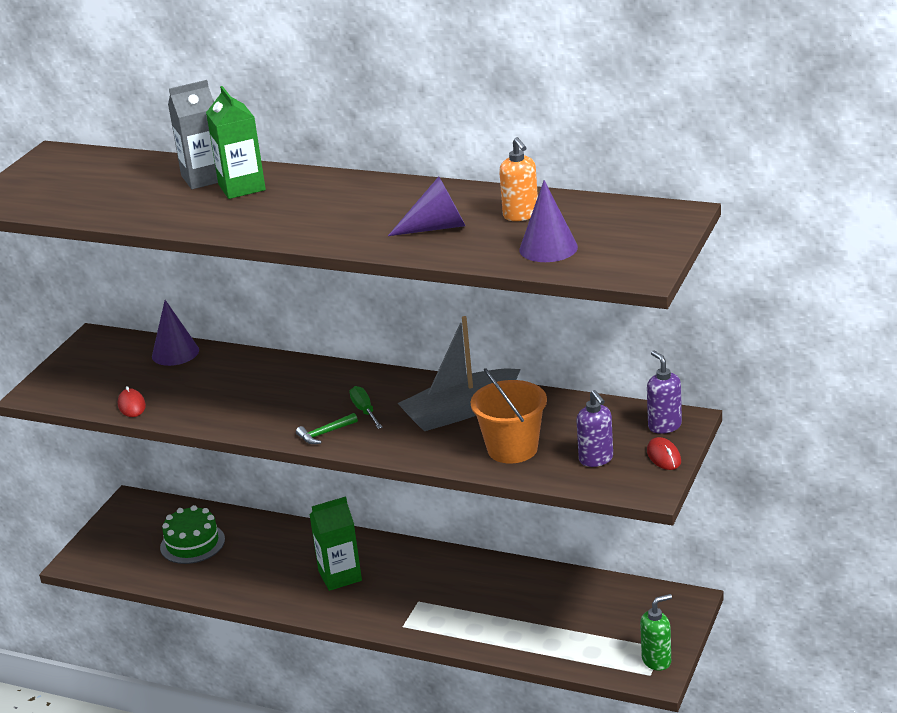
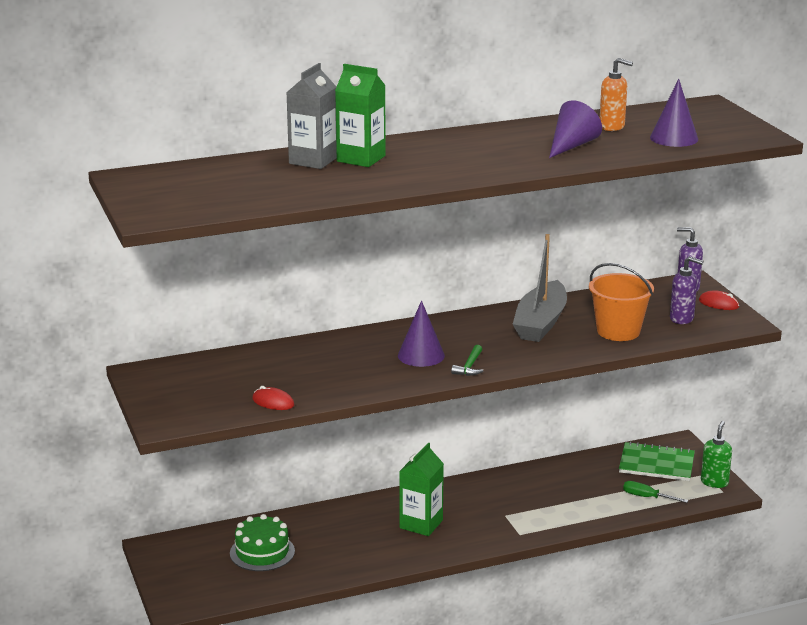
camera: 45 degrees left, 5 degrees down
purple cone [152,300,199,366] -> purple cone moved to [398,301,445,367]
green screwdriver [350,386,383,429] -> green screwdriver moved to [623,481,688,503]
none -> green notebook [619,441,695,481]

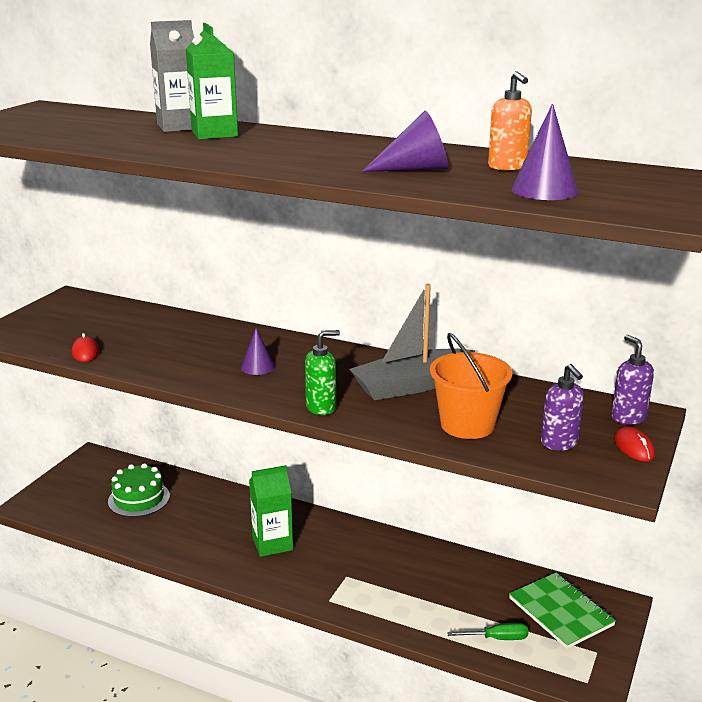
camera: 45 degrees right, 0 degrees up
purple cone [398,301,445,367] -> purple cone [241,328,275,375], size x0.66
green hammer [451,345,483,376] -> none
green screwdriver [623,481,688,503] -> green screwdriver turned 105 degrees clockwise [447,623,528,640]
green soap dispenser [701,421,732,488] -> green soap dispenser moved to [305,330,340,415]

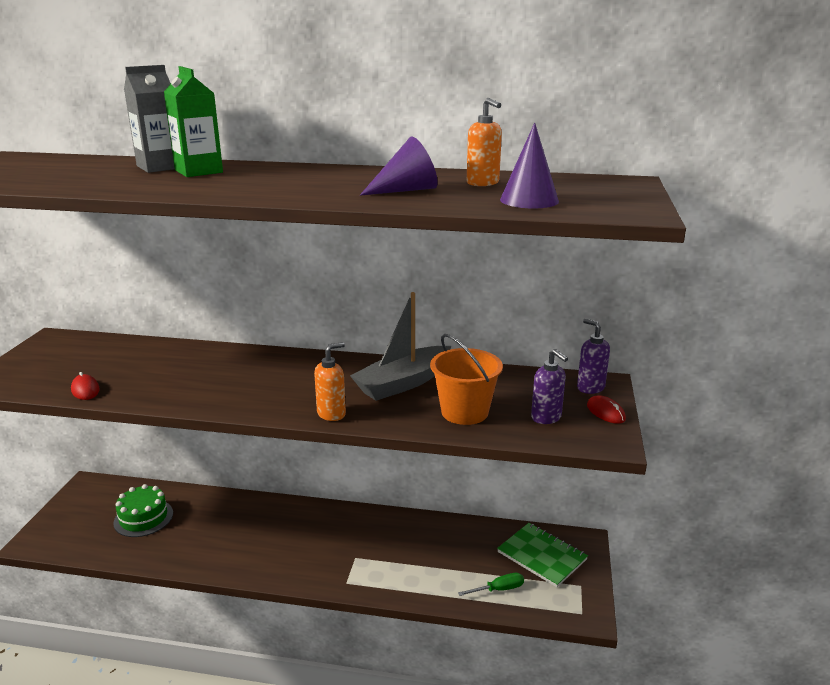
camera: 15 degrees left, 0 degrees up
purple cone [241,328,275,375] -> none
green carton [249,465,293,557] -> none
green soap dispenser [305,330,340,415] -> orange soap dispenser [314,342,346,421]

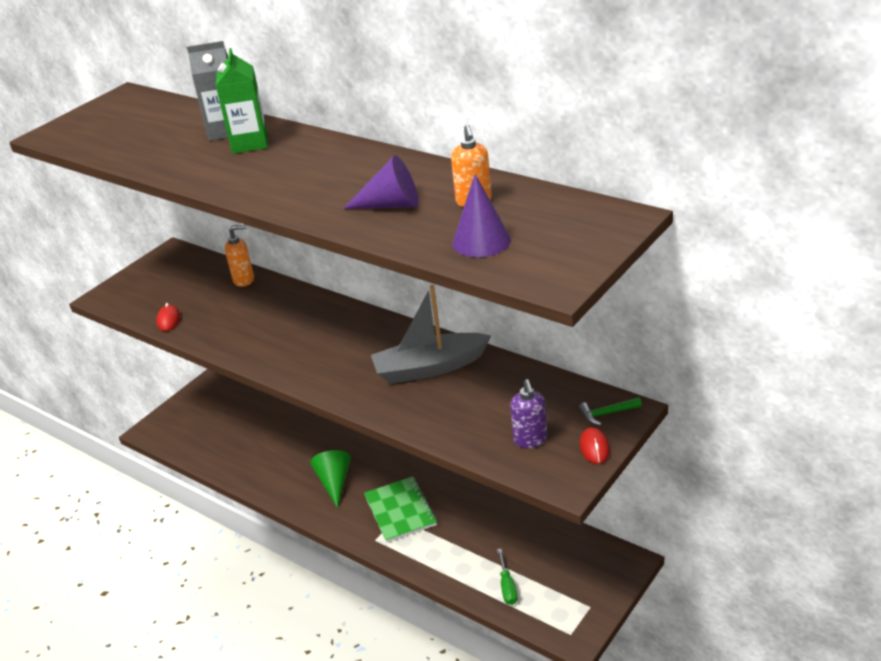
camera: 30 degrees right, 10 degrees up
green cake [113,484,173,537] -> none
orange soap dispenser [314,342,346,421] -> orange soap dispenser moved to [225,225,254,287]
orange bucket [430,334,503,425] -> none
green screwdriver [458,573,524,596] -> green screwdriver turned 75 degrees clockwise [497,549,517,605]
green notebook [497,523,588,587] -> green notebook moved to [364,476,437,543]
purple soap dispenser [577,319,610,394] -> green hammer [579,397,642,425]
none -> green cone [310,450,351,508]

